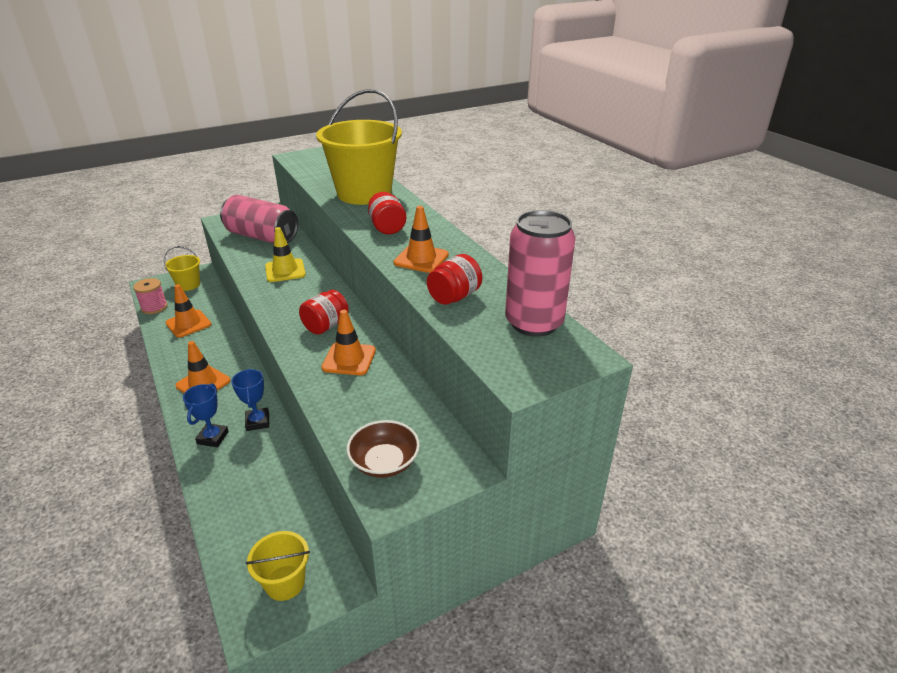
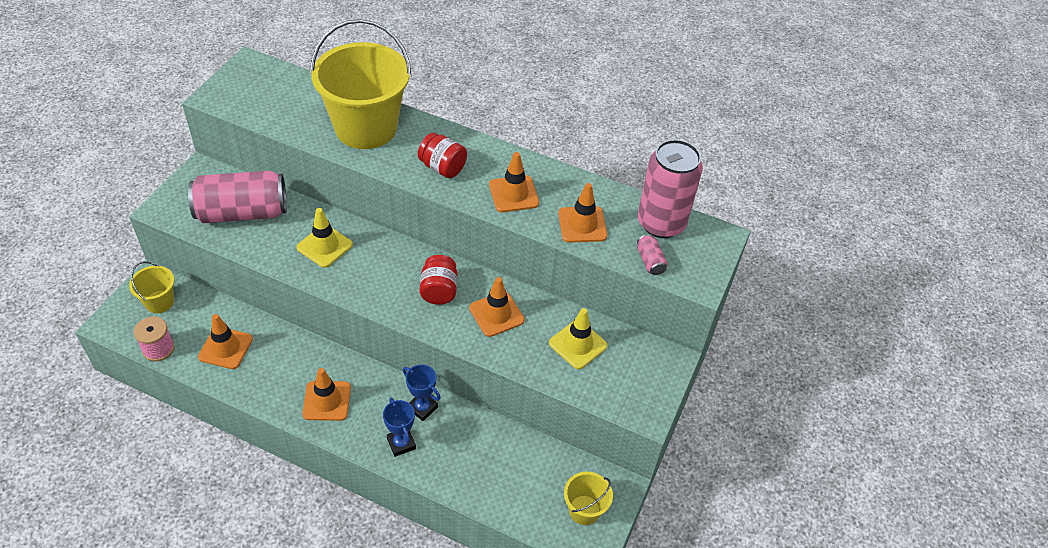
camera: 40 degrees left, 15 degrees up
brown bowl [347,420,420,478] -> none
red jar [427,254,482,305] -> orange traffic cone [558,183,607,243]
none -> yellow traffic cone [549,308,608,369]
none -> pink can [637,234,668,275]

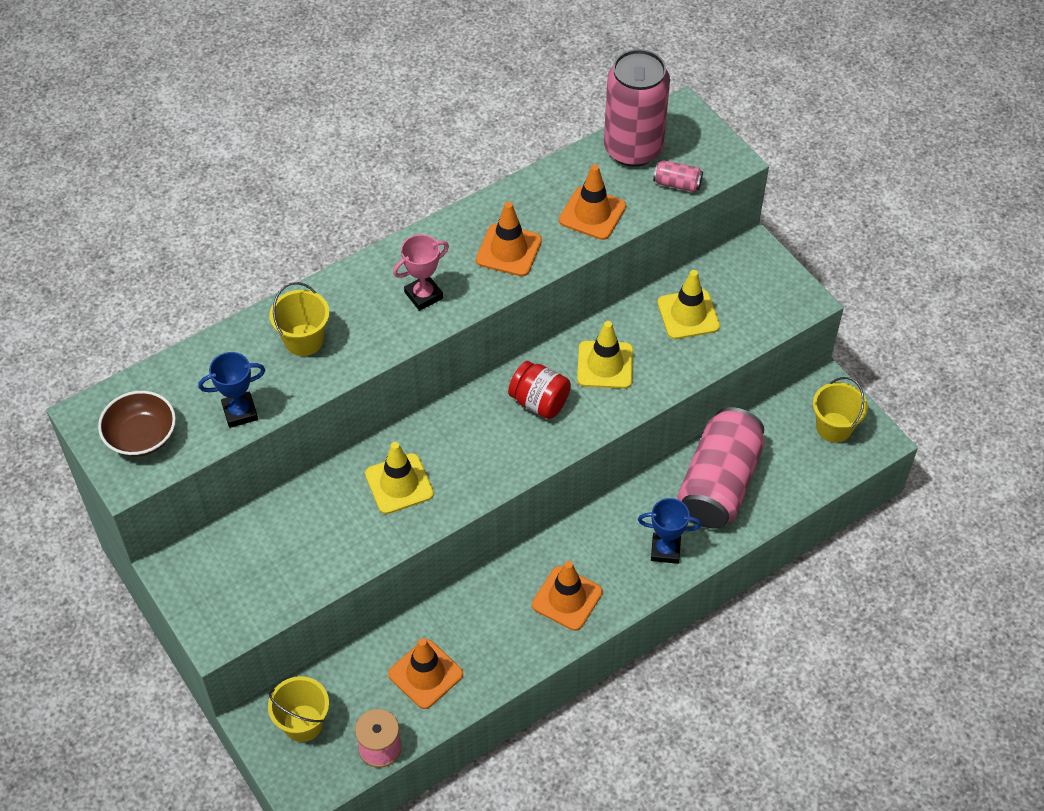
camera: 55 degrees left, 5 degrees up
pink can [188,171,287,223] -> pink can moved to [678,407,765,529]
yellow bucket [310,19,411,149] -> yellow bucket [269,282,330,356], size x0.46
blue trophy [403,364,441,421] -> blue trophy moved to [198,352,265,428]
red jar [418,133,467,178] -> pink trophy [393,234,449,311]
orange traffic cone [469,277,525,337] -> yellow traffic cone [577,321,633,389]
none -> brown bowl [98,391,176,457]

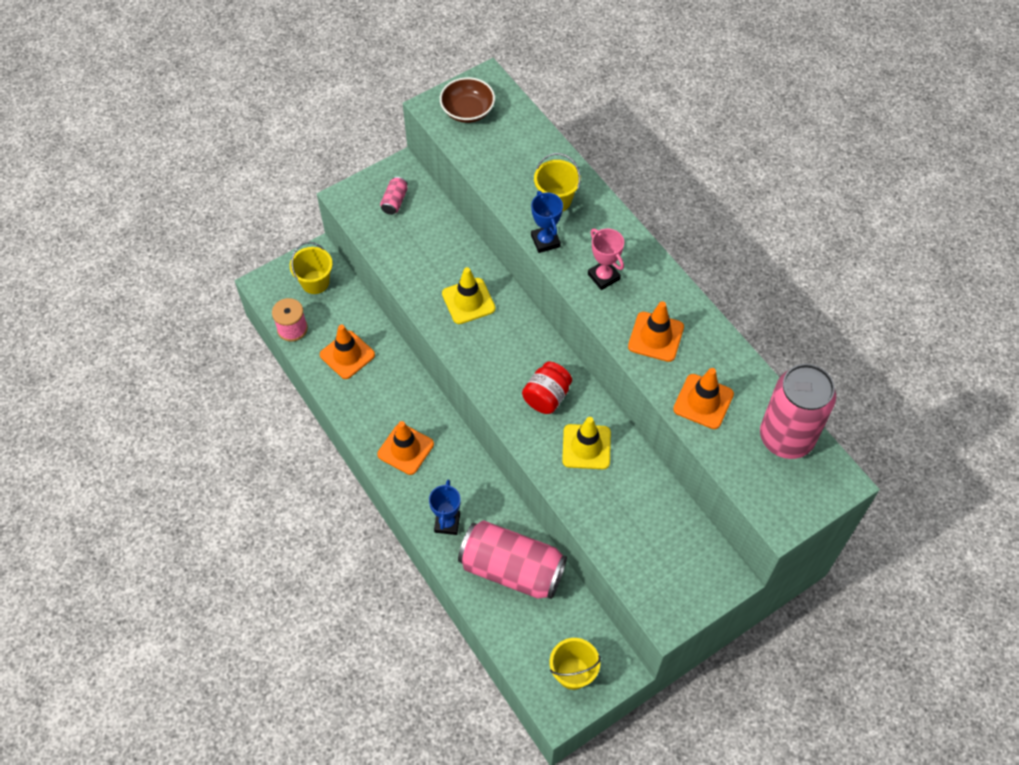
camera: 90 degrees right, 5 degrees up
blue trophy [198,352,265,428] -> blue trophy moved to [531,191,563,253]
pink can [653,160,703,192] -> pink can moved to [380,177,408,215]
yellow traffic cone [657,270,720,339] -> none

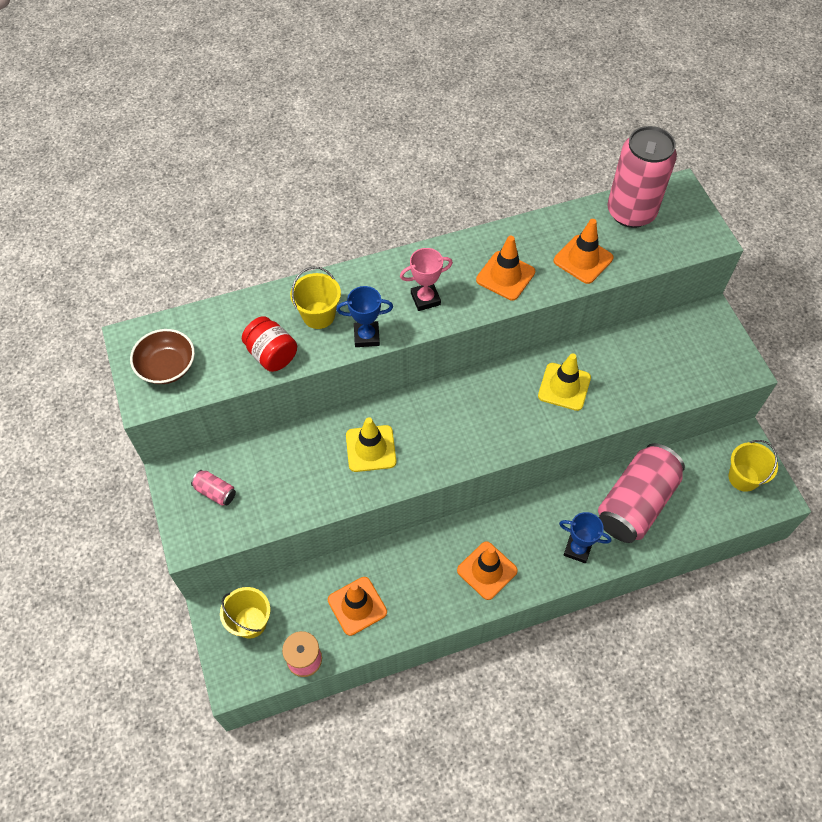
camera: 75 degrees left, 0 degrees up
red jar [522,361,572,414] -> red jar moved to [242,316,297,372]

